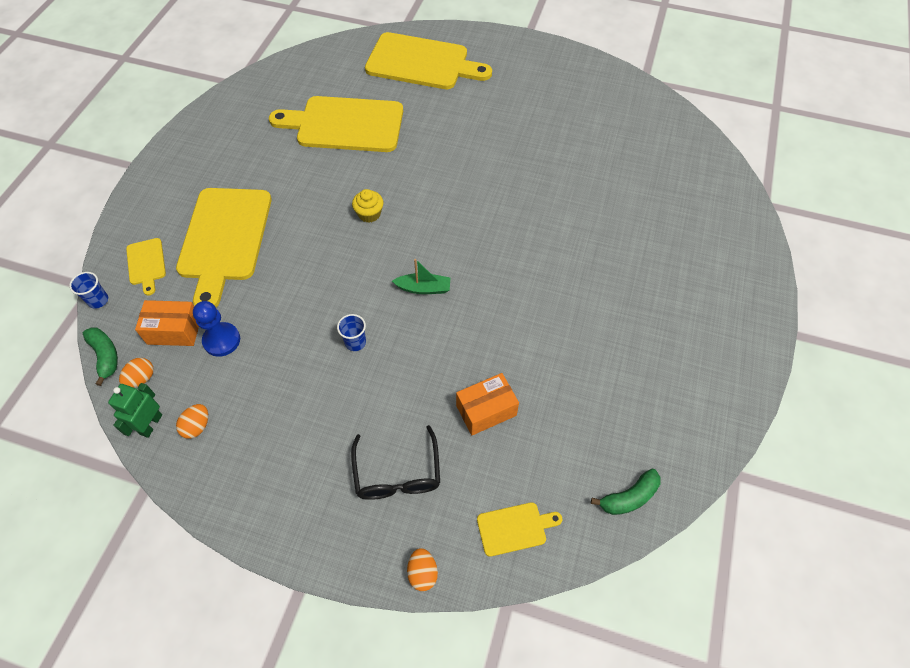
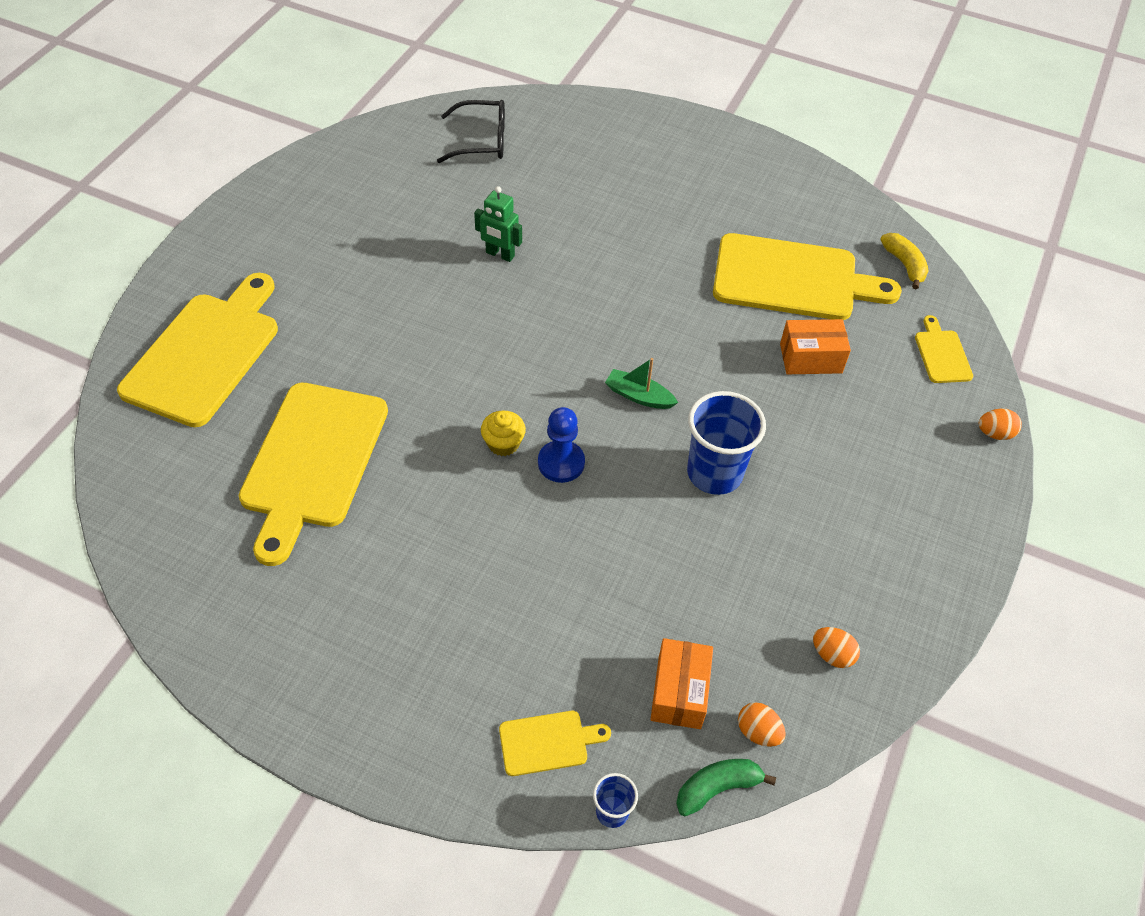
camera: 85 degrees left, 5 degrees down
green robot [108,383,162,438] -> green robot moved to [474,186,522,262]
yellow cutting board [176,188,272,307] -> yellow cutting board moved to [713,233,902,320]
blue pawn [193,301,240,357] -> blue pawn moved to [538,407,585,483]
blue cup [337,314,366,351] -> blue cup [687,391,766,495], size x2.05
black glasses [351,425,440,500] -> black glasses moved to [437,100,505,163]
green boat [392,259,451,294] -> green boat turned 75 degrees counterclockwise [605,358,678,409]
orange box [456,373,519,435] -> orange box turned 75 degrees counterclockwise [780,319,851,374]
green banana [591,469,661,515] -> yellow banana [880,233,929,289]

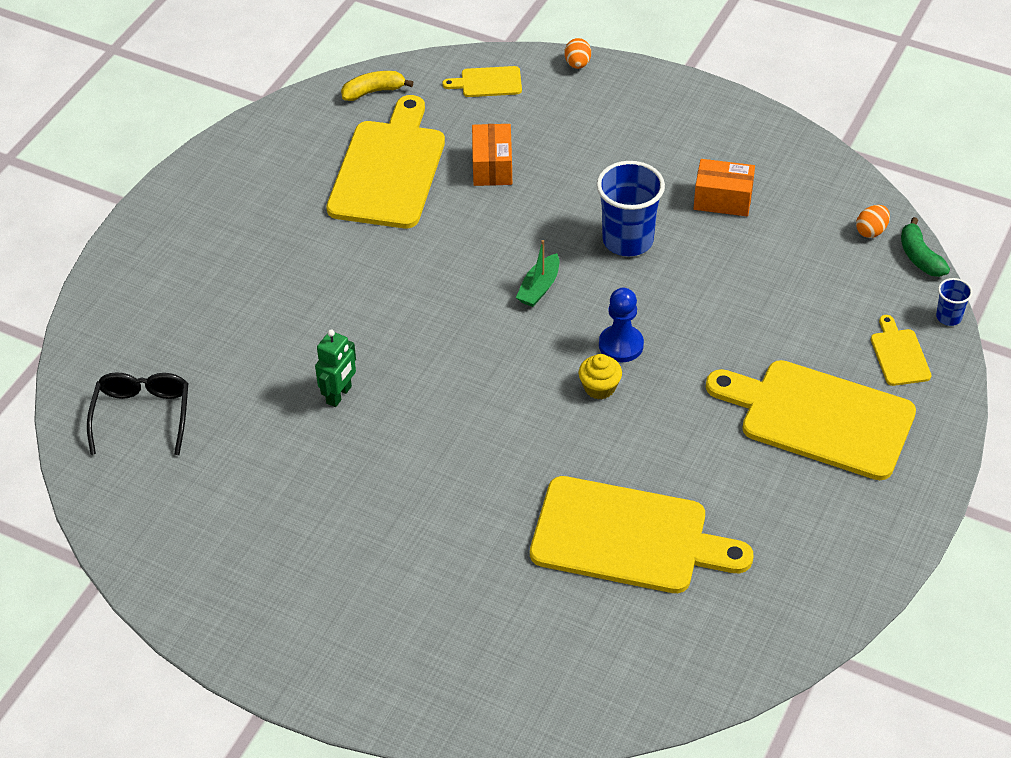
camera: 85 degrees left, 5 degrees down
yellow cutting board [117,273,278,427] -> yellow cutting board moved to [706,360,916,480]
orange box [650,638,713,729] -> orange box moved to [693,159,755,216]
orange egg [813,627,860,668] -> none

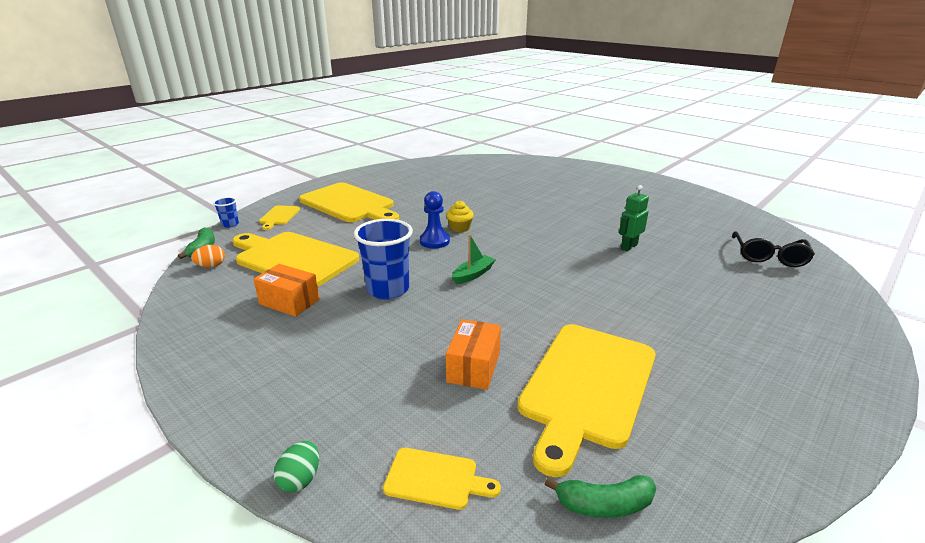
camera: 165 degrees left, 20 degrees down
yellow banana [341,71,413,101] -> green banana [545,475,656,518]
yellow cutting board [530,476,753,593] -> yellow cutting board moved to [232,232,359,287]
orange egg [565,38,591,69] -> green egg [274,441,319,493]

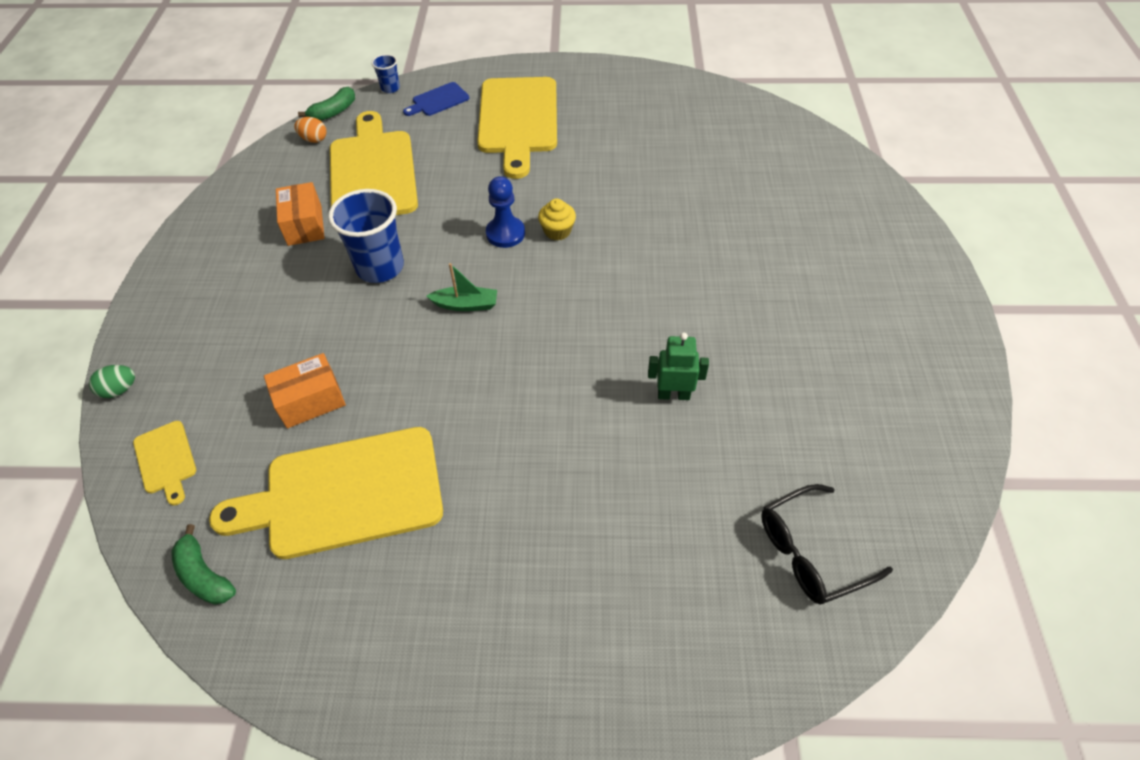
camera: 50 degrees right, 25 degrees up
yellow cutting board [259,205,300,230] -> blue cutting board [403,82,469,116]

